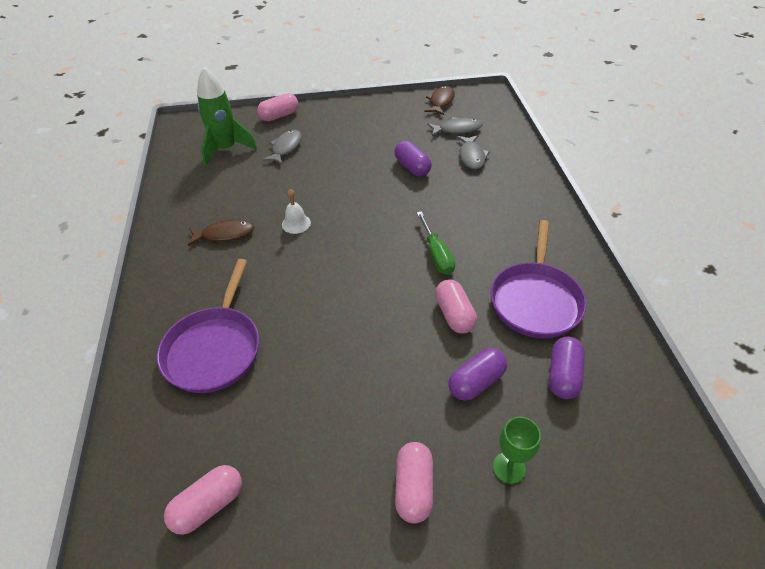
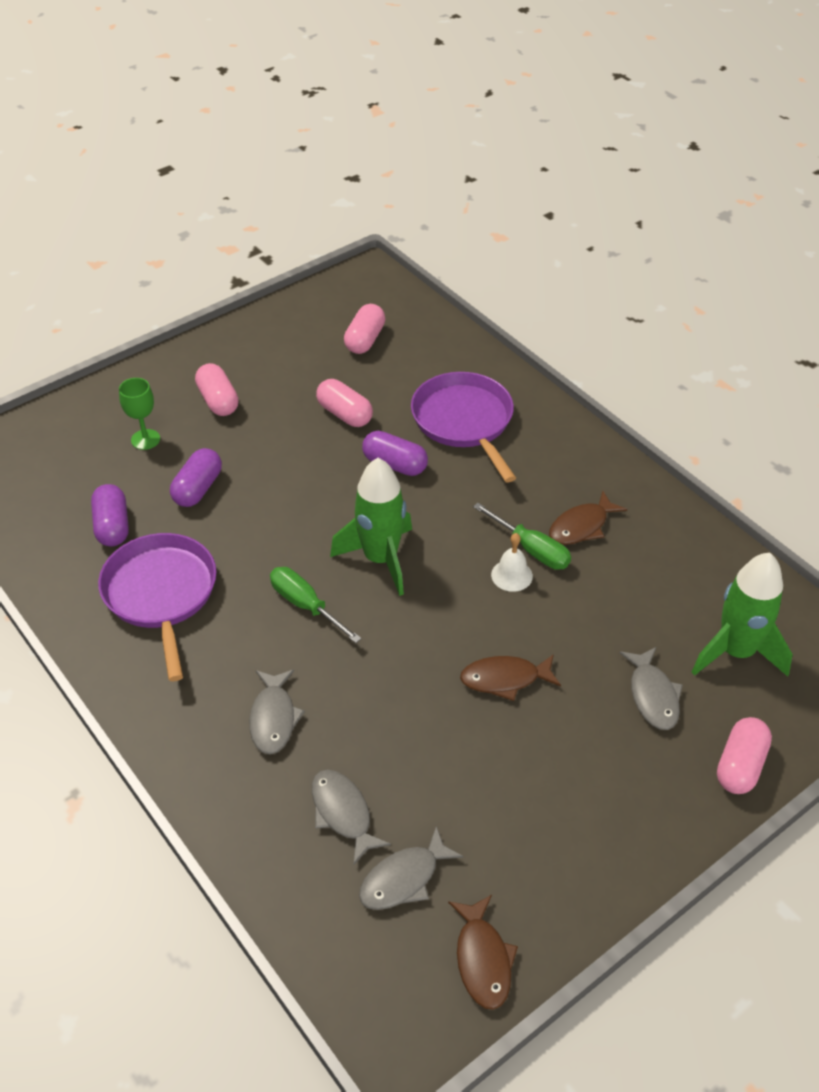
camera: 150 degrees right, 0 degrees up
purple capsule [394,141,432,176] -> purple capsule moved to [362,431,428,476]
pink capsule [435,279,477,334] -> pink capsule moved to [316,379,373,427]
none -> grey fish [249,670,305,754]
none -> green rocket [330,458,412,596]
none -> brown fish [460,654,561,701]
none -> green screwdriver [473,503,571,570]

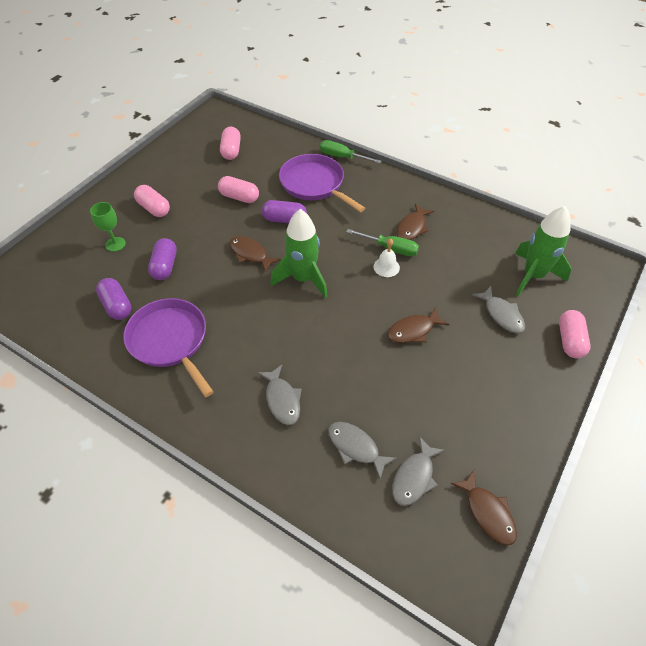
camera: 20 degrees left, 5 degrees up
green screwdriver [270,567,362,643] -> green screwdriver moved to [320,140,381,163]
none -> brown fish [230,236,281,273]

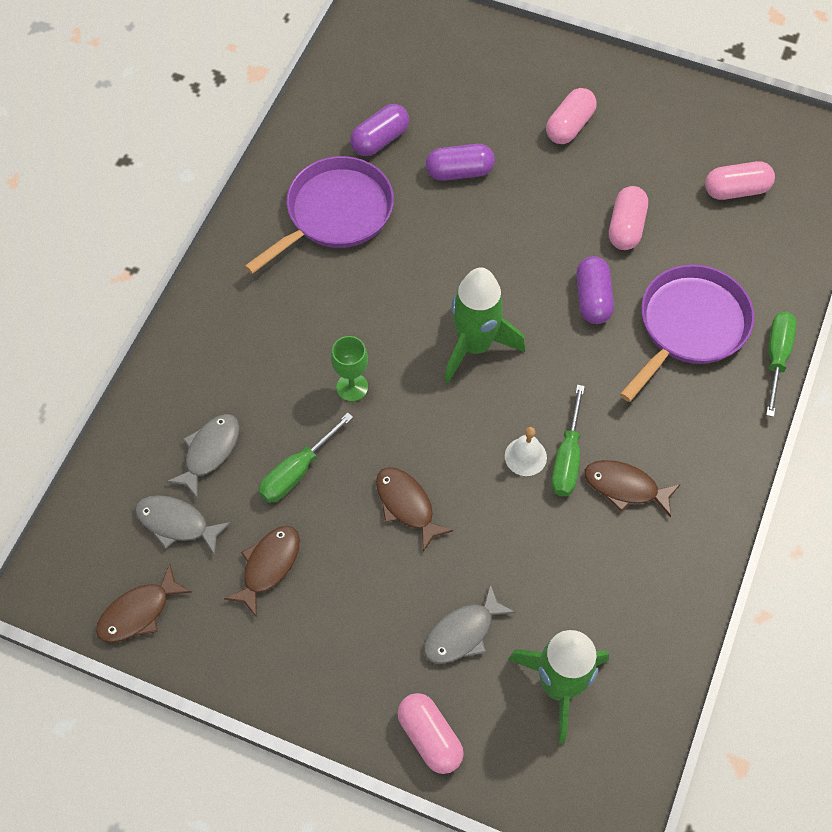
camera: 80 degrees right, 10 degrees up
green goblet [90,202,126,252] -> green goblet moved to [331,336,368,402]
brown fish [230,236,281,273] -> brown fish moved to [224,526,300,618]
grey fish [257,365,302,425] -> none
pink capsule [559,310,591,358] -> pink capsule turned 60 degrees clockwise [398,693,464,774]
none -> green screwdriver [258,413,353,503]

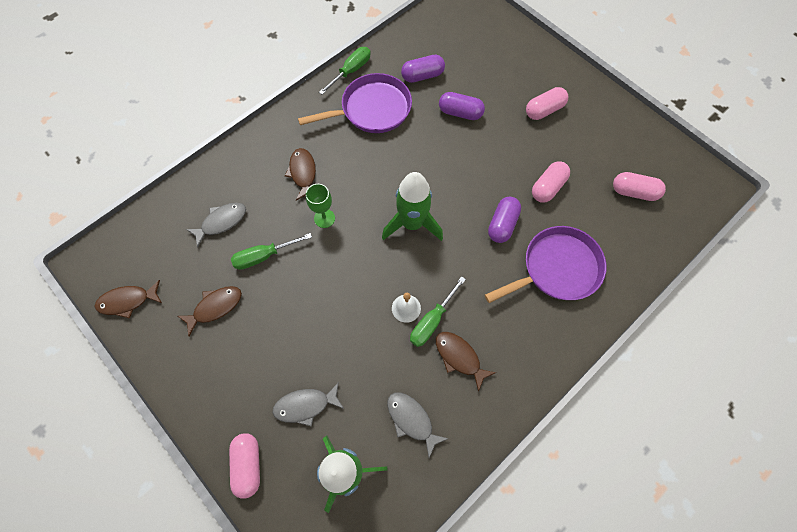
camera: 25 degrees right, 5 degrees up
grey fish [135,495,231,556] -> grey fish moved to [387,393,449,458]
brown fish [376,467,453,552] -> brown fish moved to [285,148,316,200]
green screwdriver [766,312,797,417] -> green screwdriver moved to [319,47,371,95]

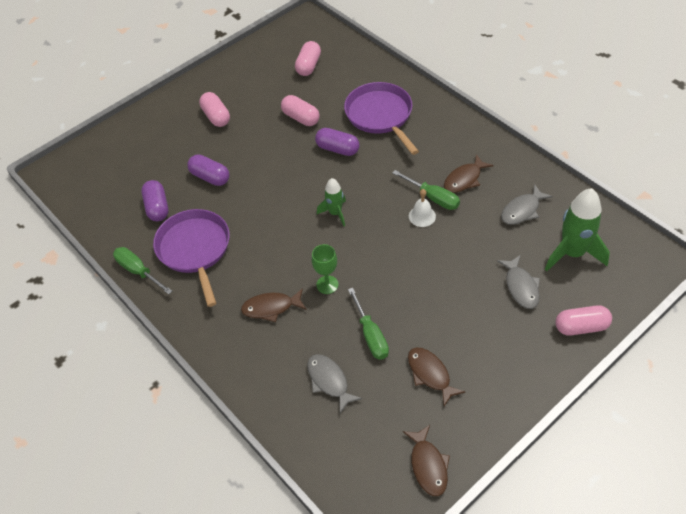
camera: 85 degrees left, 15 degrees down
green rocket [382,172,443,241] -> green rocket [317,178,346,226], size x0.57
purple capsule [439,92,485,120] -> purple capsule turned 75 degrees counterclockwise [187,155,230,186]

